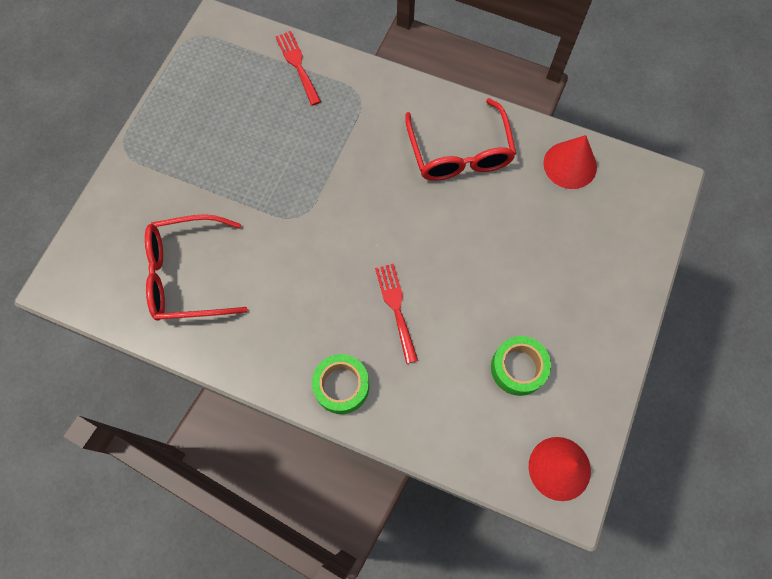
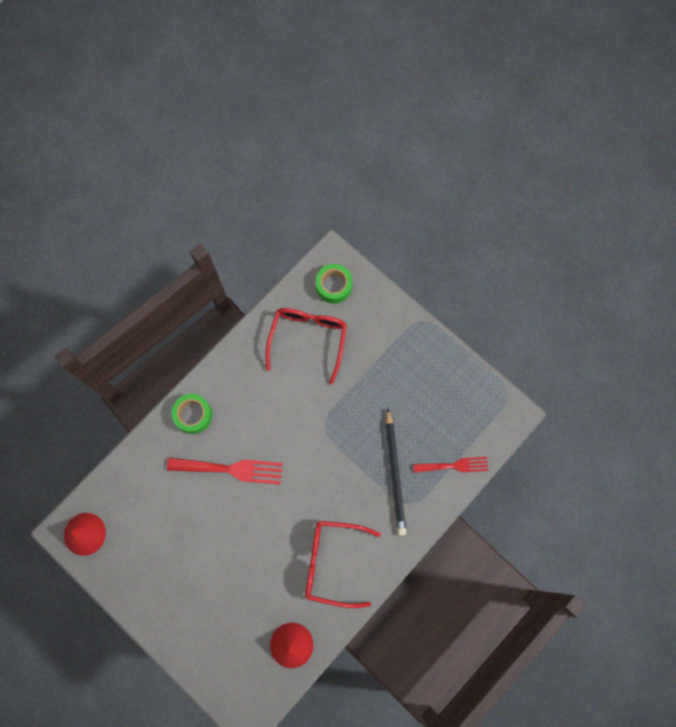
camera: 110 degrees right, 5 degrees up
red fork [375,264,418,364] -> red fork [167,457,283,485], size x1.53
green tape [491,336,551,396] -> green tape moved to [316,264,352,304]
none -> black pencil [385,408,406,536]

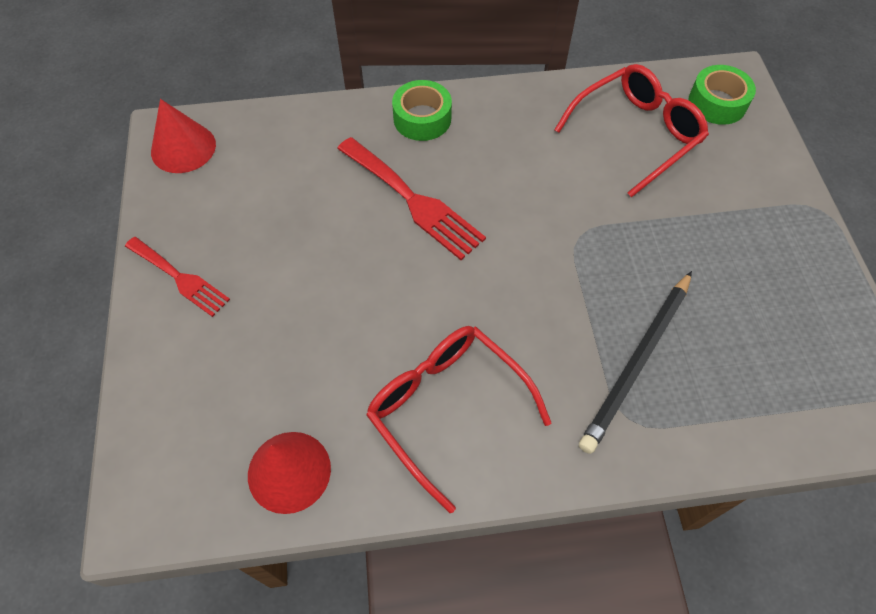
camera: 40 degrees right, 15 degrees down
red fork [413,457,489,473] -> red fork moved to [125,237,230,317]

